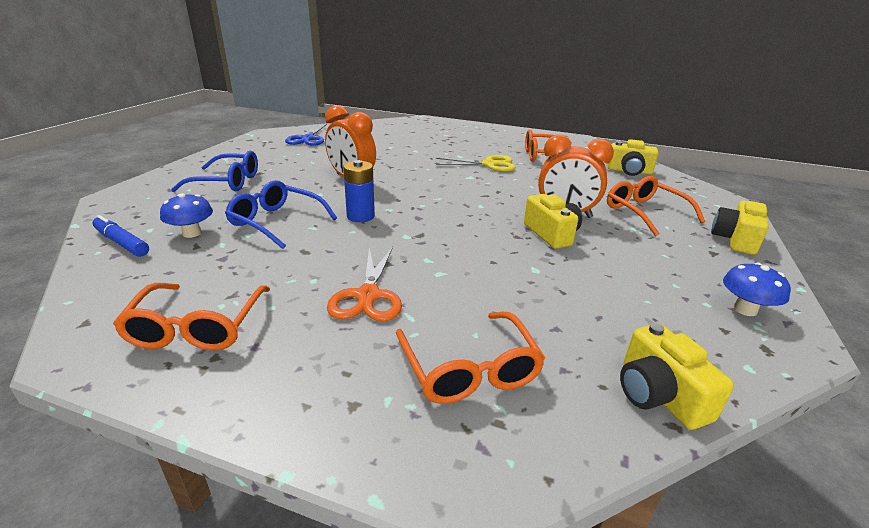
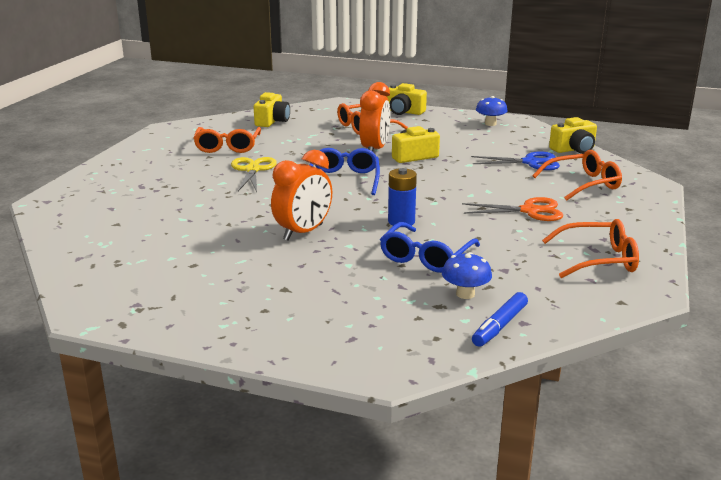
camera: 90 degrees left, 5 degrees down
blue glasses [171,151,258,192] -> blue glasses moved to [310,148,380,195]
blue scissors [285,124,327,146] -> blue scissors moved to [471,151,560,170]

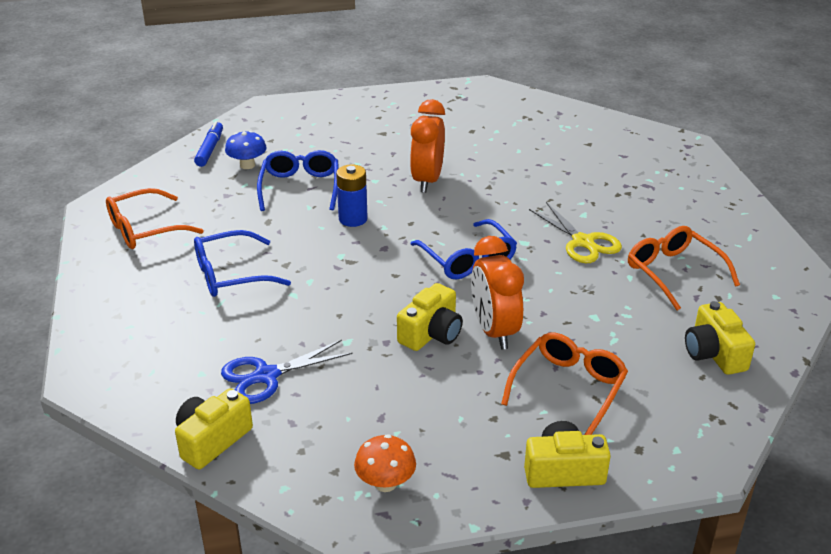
camera: 150 degrees right, 10 degrees up
orange scissors [462,197,563,221] -> blue glasses [194,230,291,297]
blue mushroom [476,96,508,126] -> orange mushroom [354,434,416,492]
orange glasses [533,150,622,201] -> none

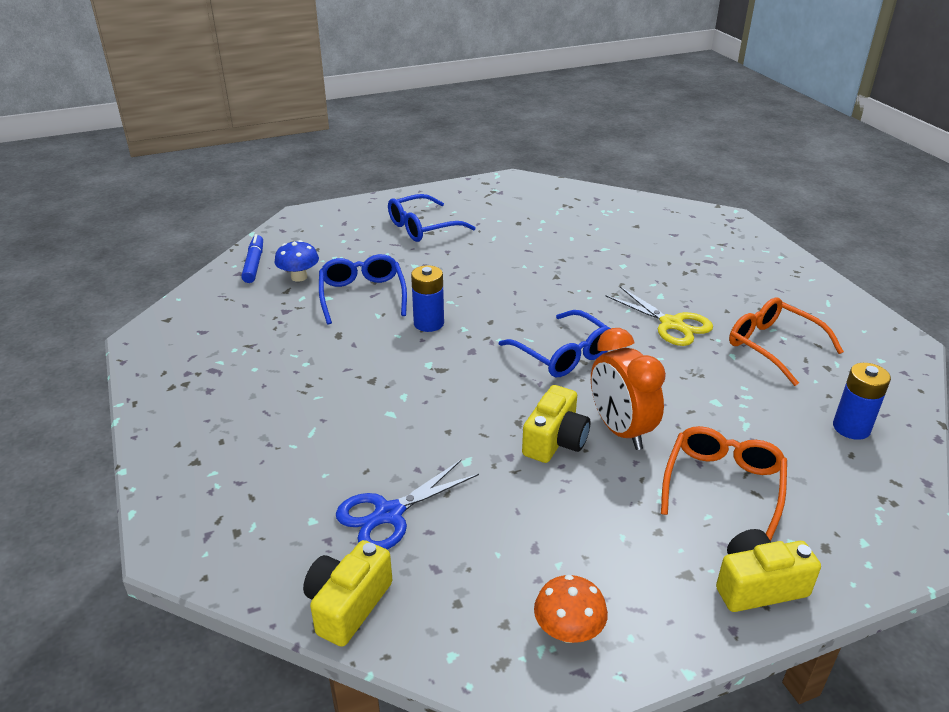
camera: 10 degrees left, 0 degrees up
orange glasses [106,188,204,249] -> none
blue glasses [194,230,291,297] -> blue glasses moved to [388,194,476,242]
orange clock [410,99,445,193] -> none
yellow camera [685,301,755,375] -> blue battery [833,363,891,440]

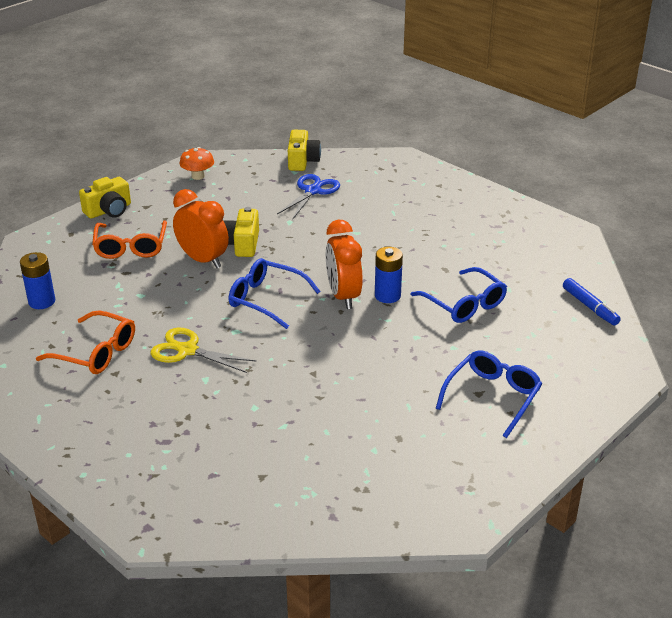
camera: 155 degrees right, 0 degrees up
blue mushroom [274,240,319,282] -> none
none -> orange clock [326,220,363,309]

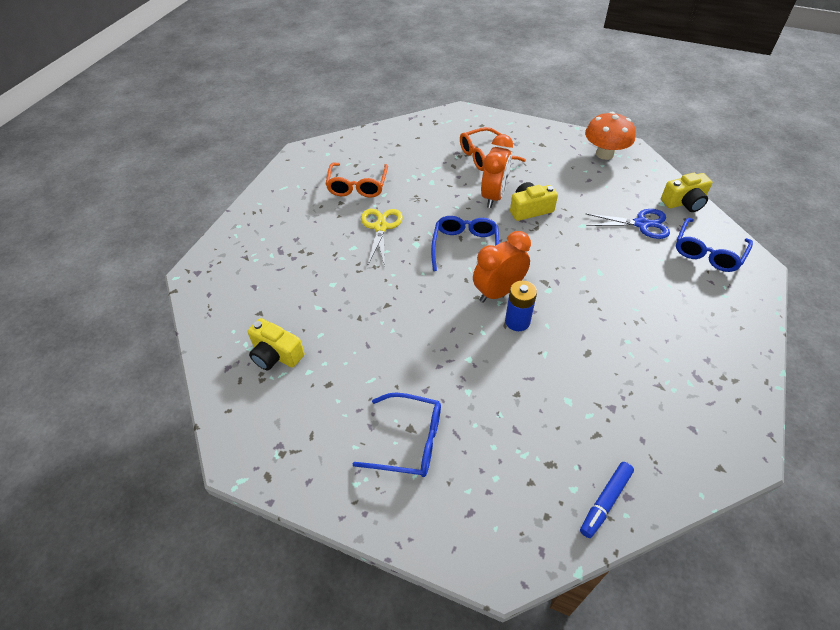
camera: 70 degrees right, 15 degrees up
blue battery [20,252,55,309] -> none
yellow camera [79,177,131,219] -> yellow camera moved to [248,318,305,370]
orange mushroom [179,147,214,180] -> orange mushroom [585,112,636,160], size x1.59
blue glasses [410,267,507,323] -> blue glasses moved to [676,218,753,272]

